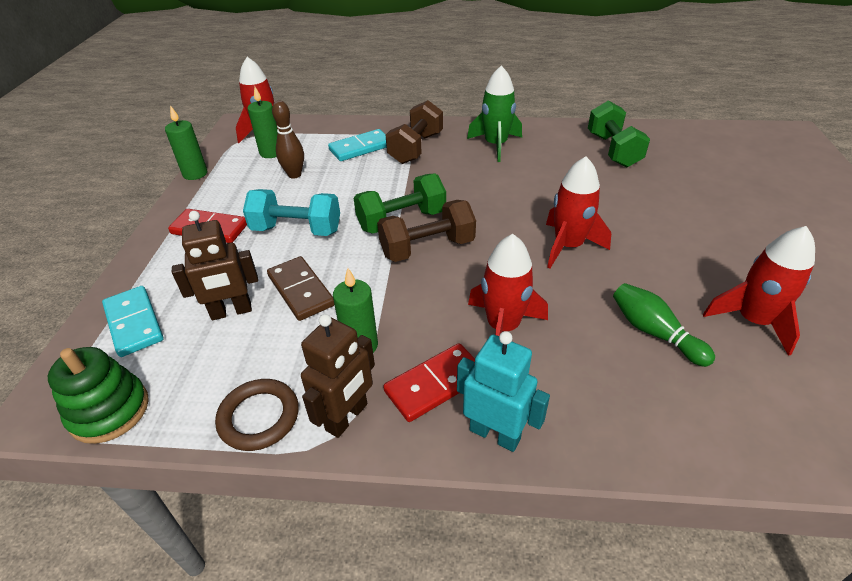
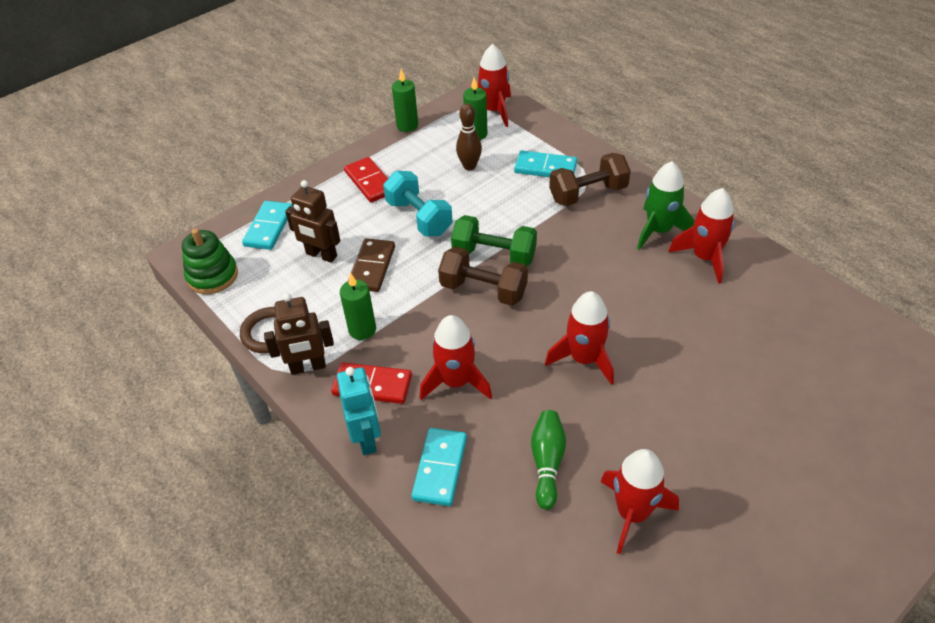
camera: 45 degrees right, 5 degrees up
green dumbbell [588,100,650,168] -> none
none -> turquoise domino [411,428,467,506]
none -> red rocket [669,188,735,284]

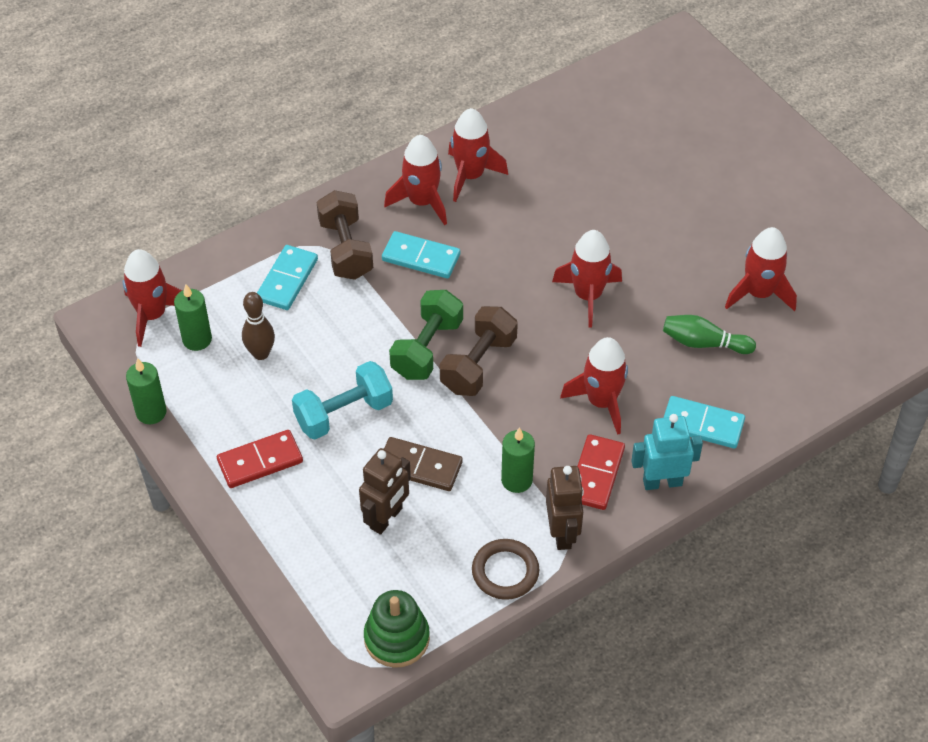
camera: 85 degrees left, 5 degrees up
turquoise domino [242,201,293,250] -> turquoise domino moved to [382,231,460,279]
green rocket [637,161,695,250] -> red rocket [384,135,447,225]

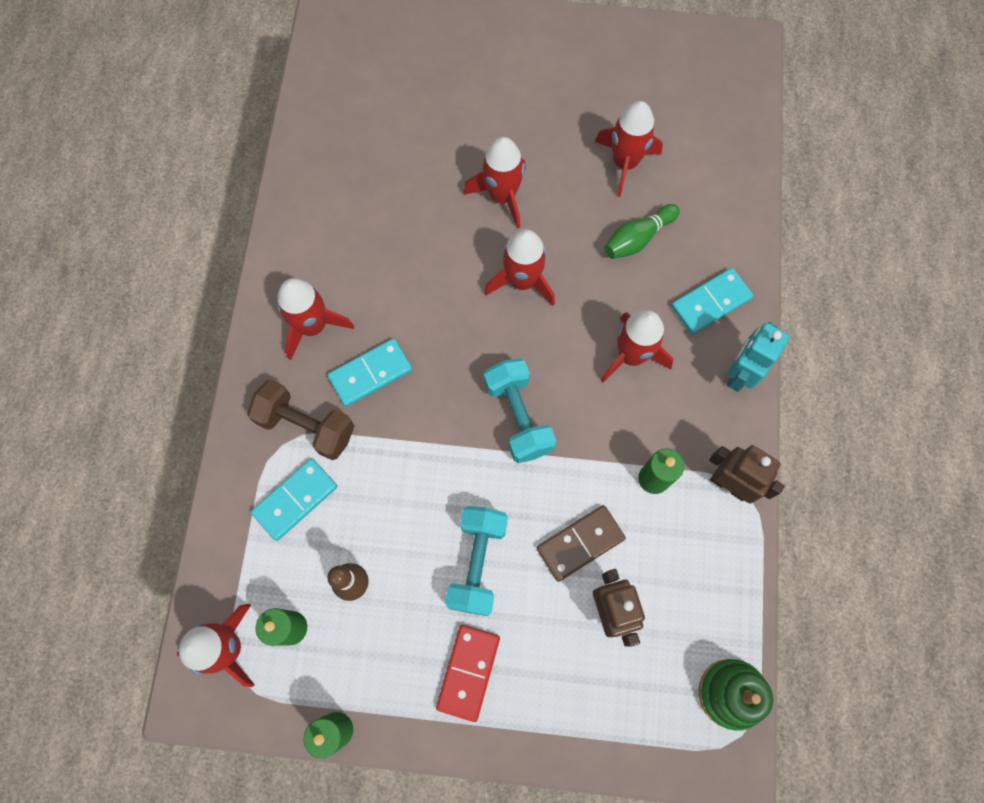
camera: 50 degrees left, 20 degrees up
turquoise domino [257,245,318,310] -> turquoise domino turned 75 degrees clockwise [251,458,337,541]
green dumbbell [389,290,463,380] -> none
brown dumbbell [440,306,518,396] -> turquoise dumbbell [484,358,556,463]
red rocket [448,108,508,202] -> red rocket moved to [463,137,526,229]
brown ring [472,539,539,600] -> none
red domino [578,434,625,510] -> none

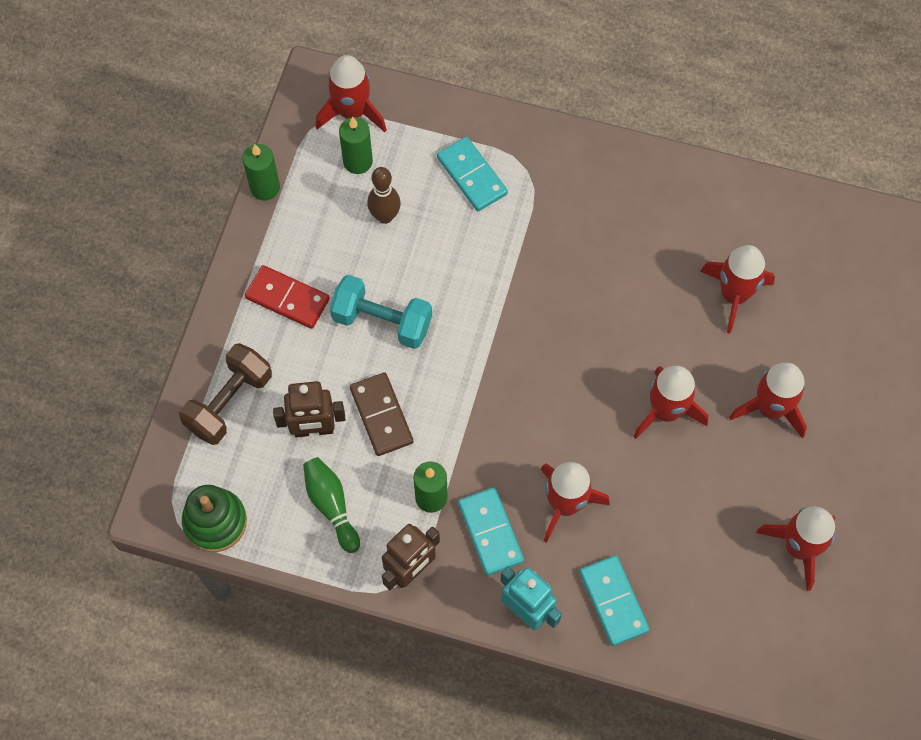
camera: 100 degrees right, 5 degrees down
brown dumbbell [247,379,354,460] -> brown dumbbell moved to [179,343,272,445]
red rocket [277,278,354,360] -> red rocket moved to [700,245,775,334]
turquoise domino [328,338,412,407] -> turquoise domino moved to [458,487,524,575]
turquoise dumbbell [484,358,556,463] -> none
green bowling pin [604,204,680,259] -> green bowling pin moved to [303,457,360,553]

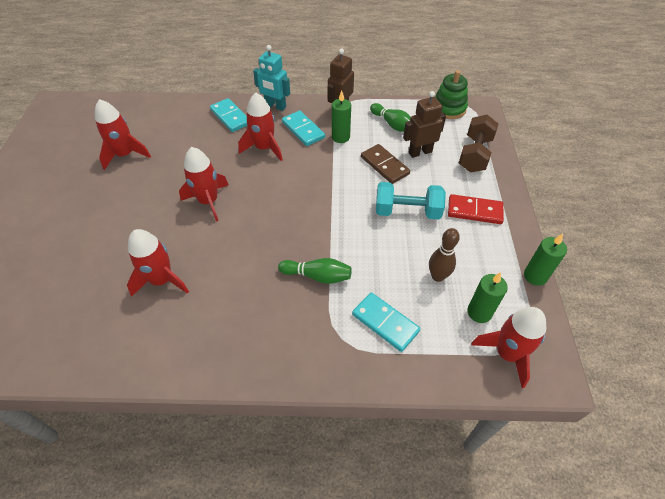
camera: 165 degrees right, 15 degrees down
red rocket [729,363,807,438] -> none
none -> green bowling pin [278,258,352,284]

